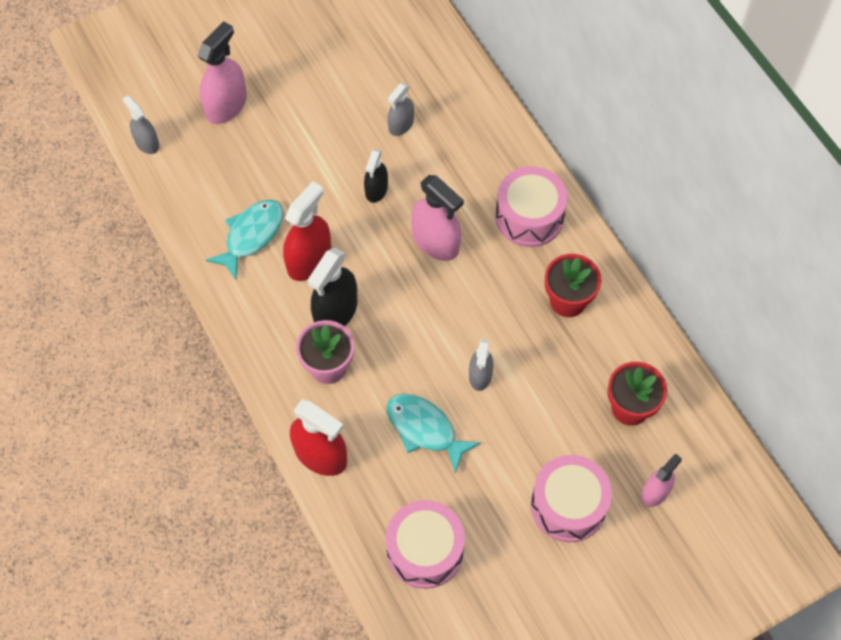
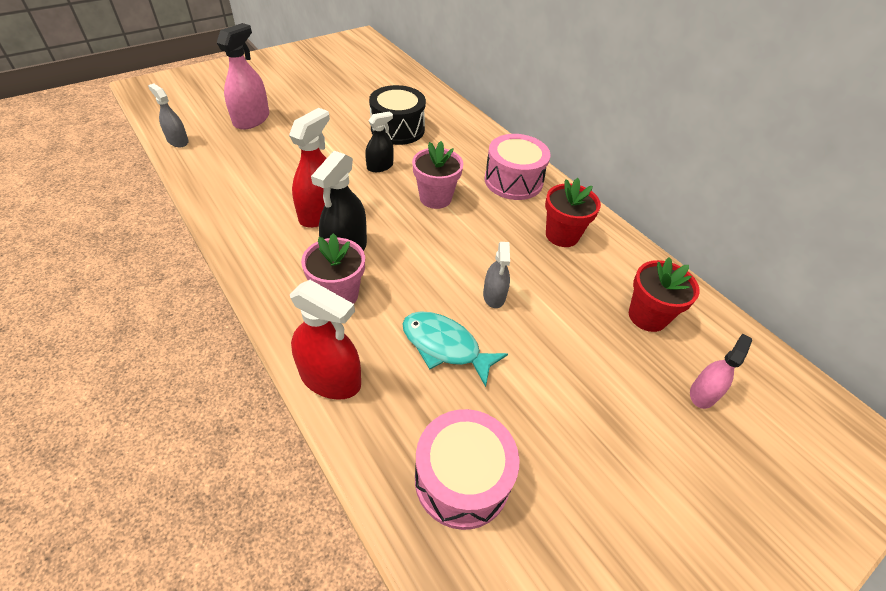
camera: 10 degrees left, 15 degrees down
turquoise fish [206,200,283,279] -> none
black spray bottle [364,149,388,203] -> black spray bottle turned 135 degrees counterclockwise [365,111,394,172]
grey spray bottle [388,83,414,136] -> black drum [369,85,426,145]
pink spray bottle [411,175,464,261] -> pink flower pot [412,141,463,209]
pink drum [531,455,612,542] -> none

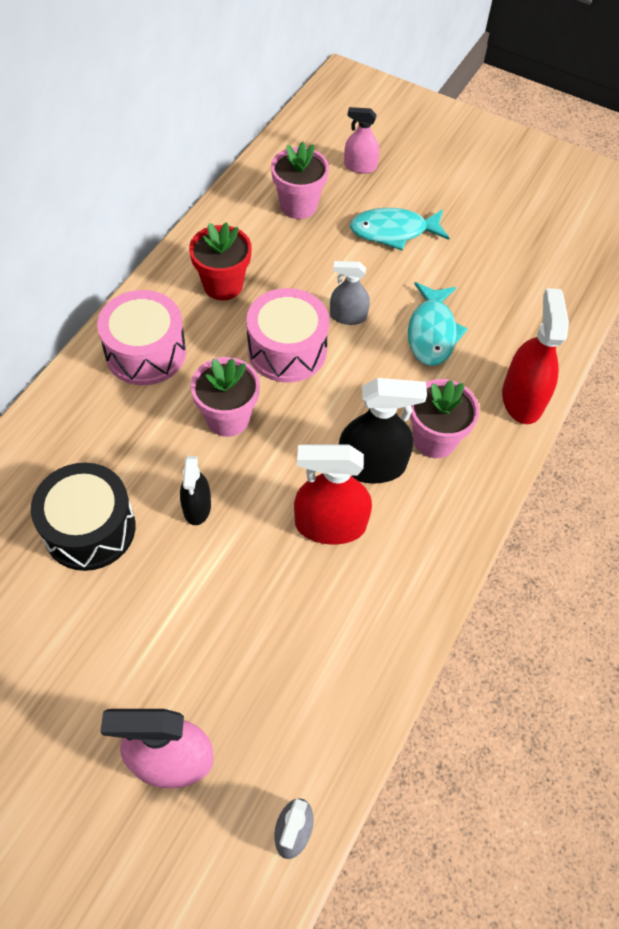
camera: 115 degrees left, 10 degrees up
black spray bottle [365,111,394,172] -> black spray bottle turned 120 degrees counterclockwise [180,456,211,525]
pink drum [415,409,520,530] -> pink drum moved to [246,288,330,383]
grey spray bottle [483,242,510,308] -> grey spray bottle turned 150 degrees counterclockwise [330,261,370,325]
red flower pot [629,257,699,332] -> pink flower pot [271,142,329,219]
none -> turquoise fish [350,208,449,250]

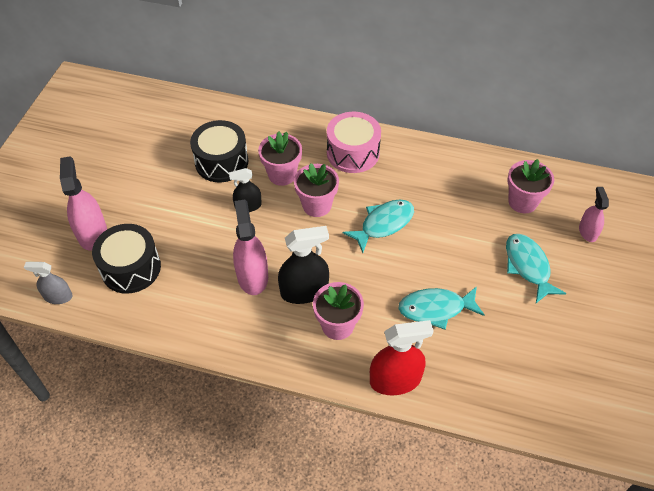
camera: 80 degrees right, 5 degrees down
red flower pot [189,222,252,300] -> none
pink drum [246,288,330,383] -> turquoise fish [343,200,414,253]
red spray bottle [294,444,372,544] -> pink spray bottle [233,200,268,295]
grey spray bottle [330,261,370,325] -> none
black spray bottle [339,378,427,484] -> black spray bottle turned 90 degrees counterclockwise [278,226,329,304]
none -> black drum [92,224,161,294]
none -> pink flower pot [258,132,302,186]

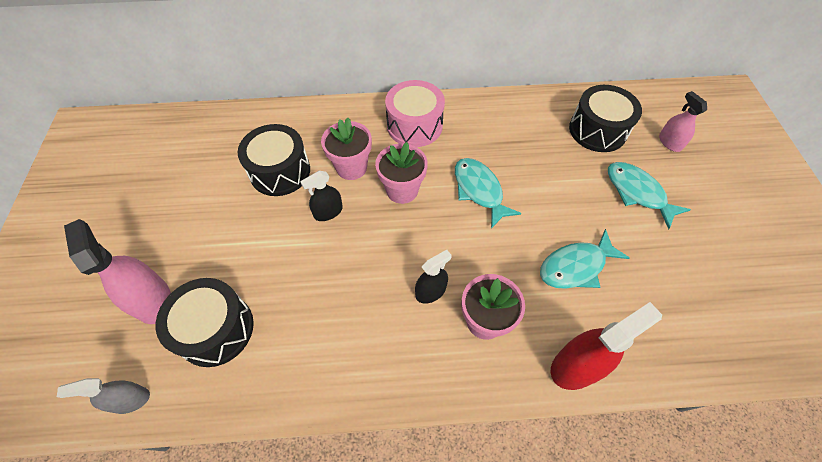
camera: 20 degrees left, 5 degrees up
pink spray bottle [233,200,268,295] -> none
black spray bottle [278,226,329,304] -> black spray bottle [415,250,452,304], size x0.60
turquoise fish [343,200,414,253] -> turquoise fish turned 60 degrees counterclockwise [455,158,522,229]
pink flower pot [507,159,554,214] -> black drum [569,85,642,152]

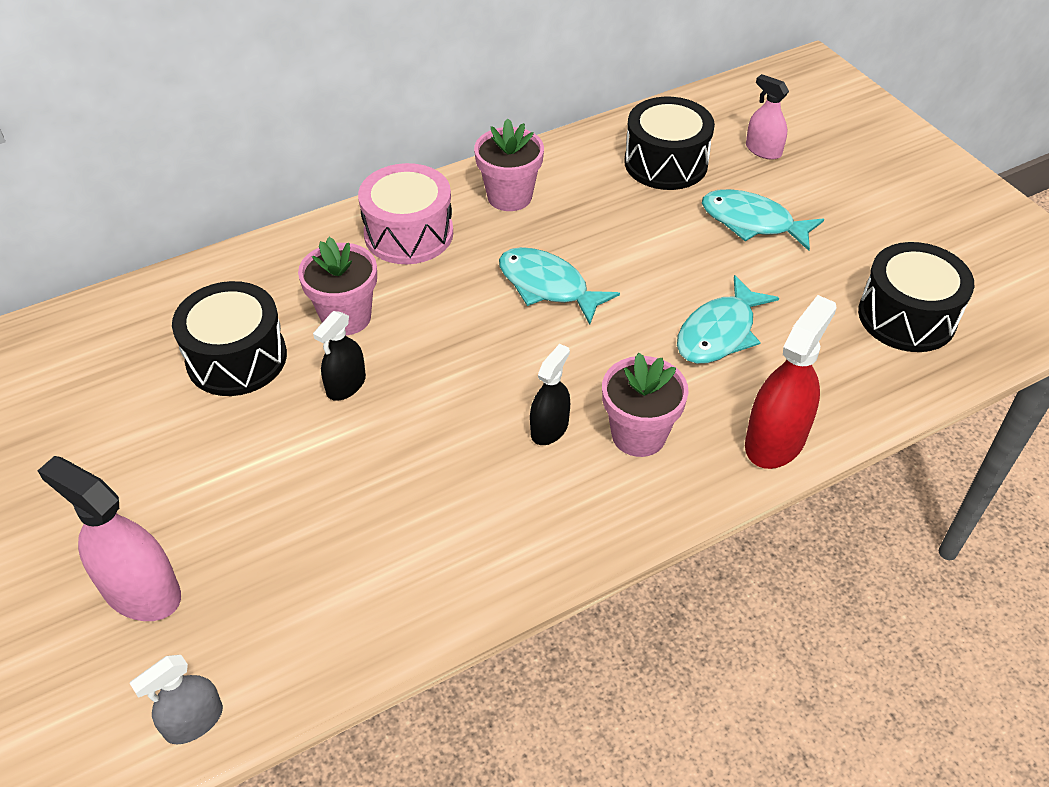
camera: 25 degrees left, 10 degrees down
black drum [156,278,254,367] -> black drum moved to [858,242,974,352]
pink flower pot [375,142,428,204] -> pink flower pot moved to [474,118,544,211]

